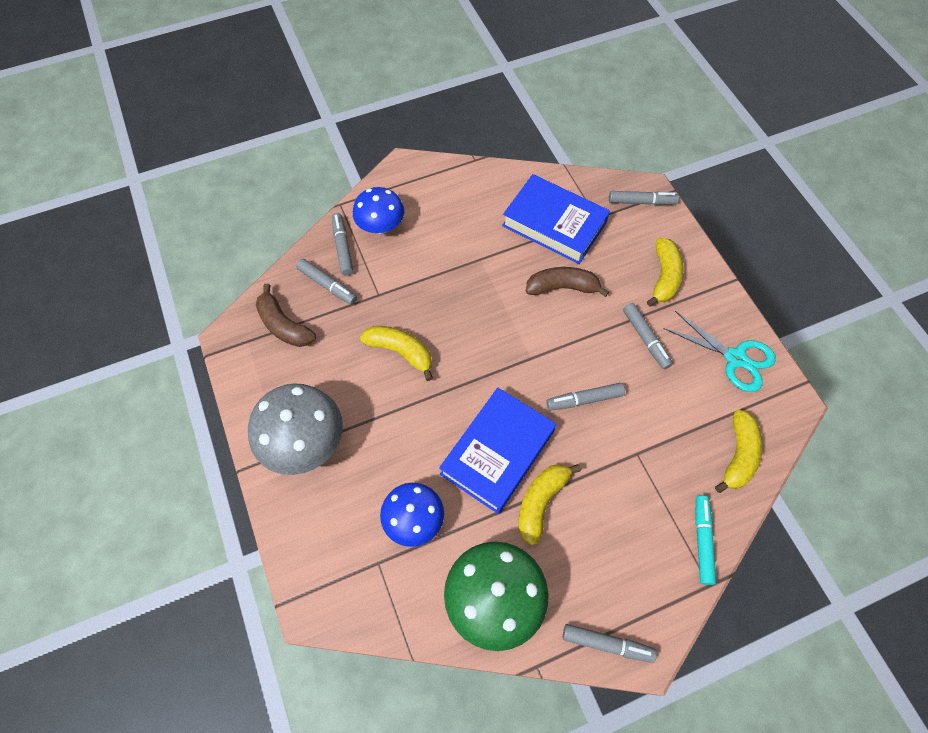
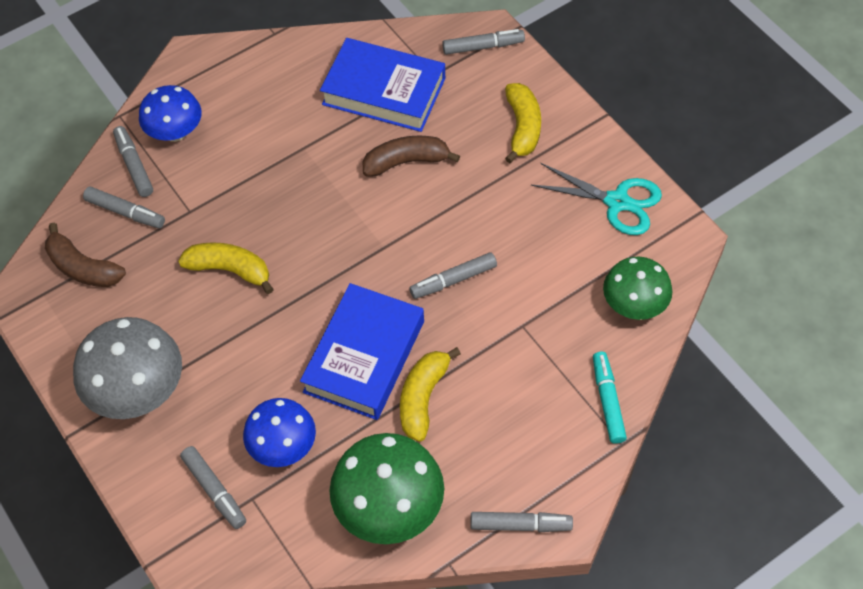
camera: 10 degrees left, 5 degrees down
grey marker [623,303,673,369] -> grey marker moved to [180,446,246,529]
yellow banana [715,409,763,493] -> green mushroom [603,257,673,320]

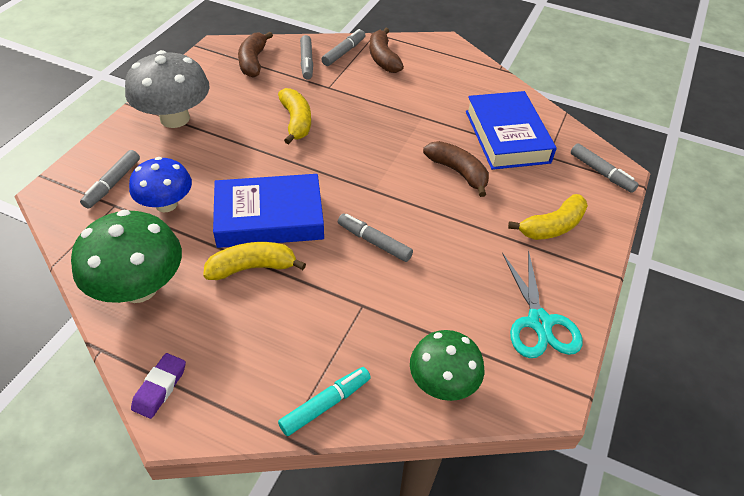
camera: 55 degrees right, 10 degrees down
blue mushroom [139,85,202,142] -> brown banana [370,28,404,73]
grey marker [470,512,573,532] -> purple eraser [131,353,186,419]

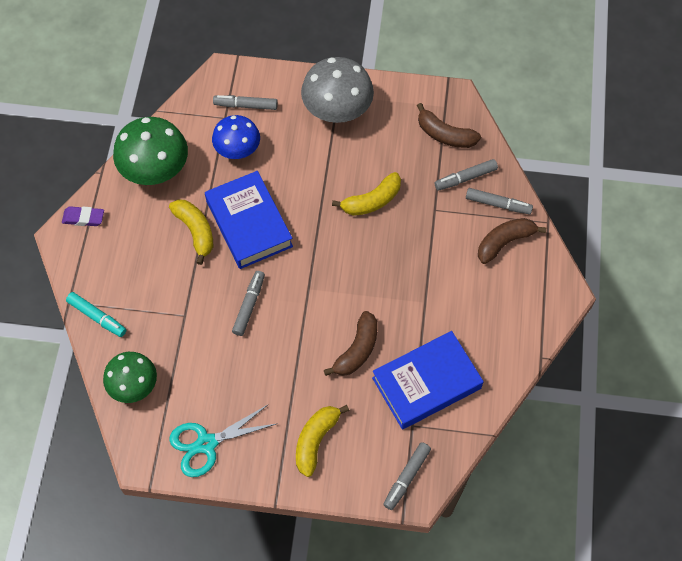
camera: 75 degrees right, 15 degrees up
brown banana [238,32,273,78] -> brown banana turned 135 degrees counterclockwise [417,103,481,148]
yellow banana [508,194,588,240] -> yellow banana turned 75 degrees clockwise [296,405,349,477]

